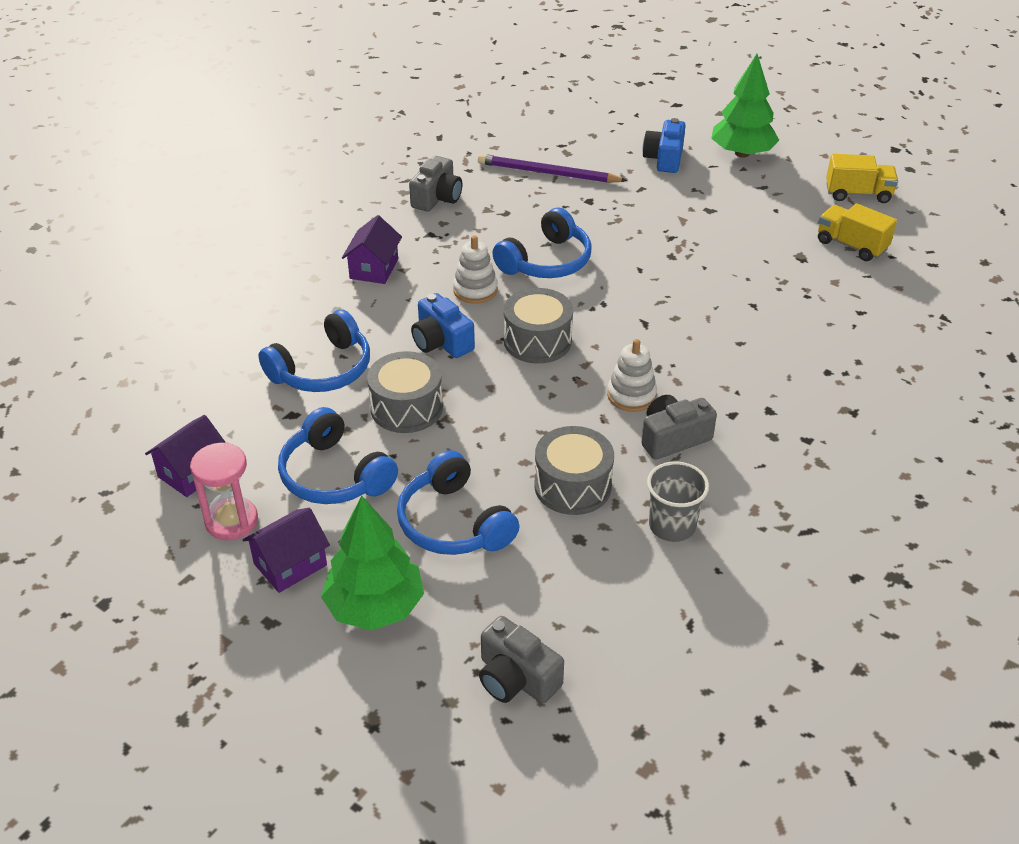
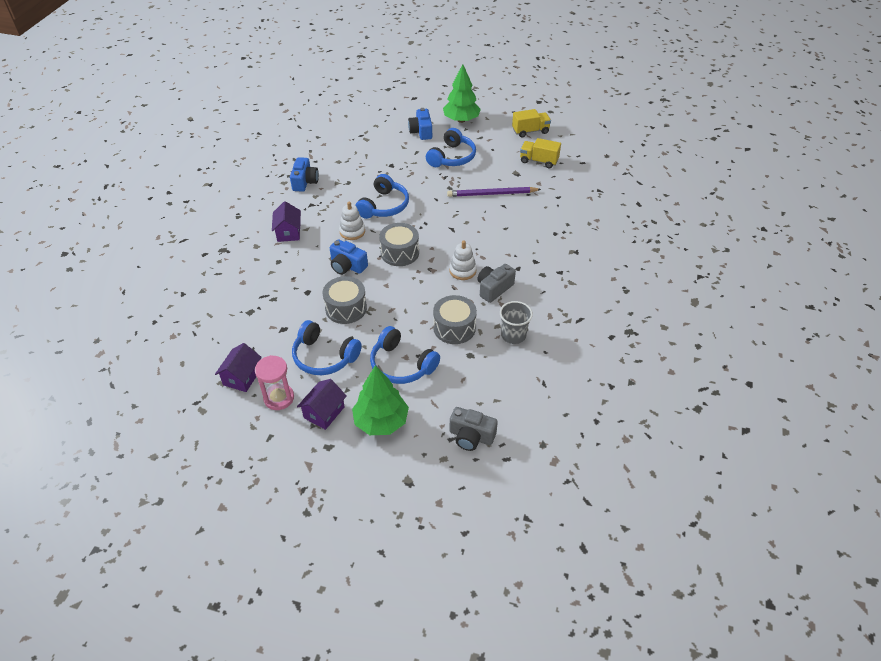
camera: 20 degrees left, 5 degrees up
blue headphones [258,309,370,392] -> blue headphones moved to [426,128,476,167]
grey camera [409,156,462,212] -> blue camera [290,157,319,192]
purple pencil [478,154,628,183] -> purple pencil moved to [447,187,541,197]

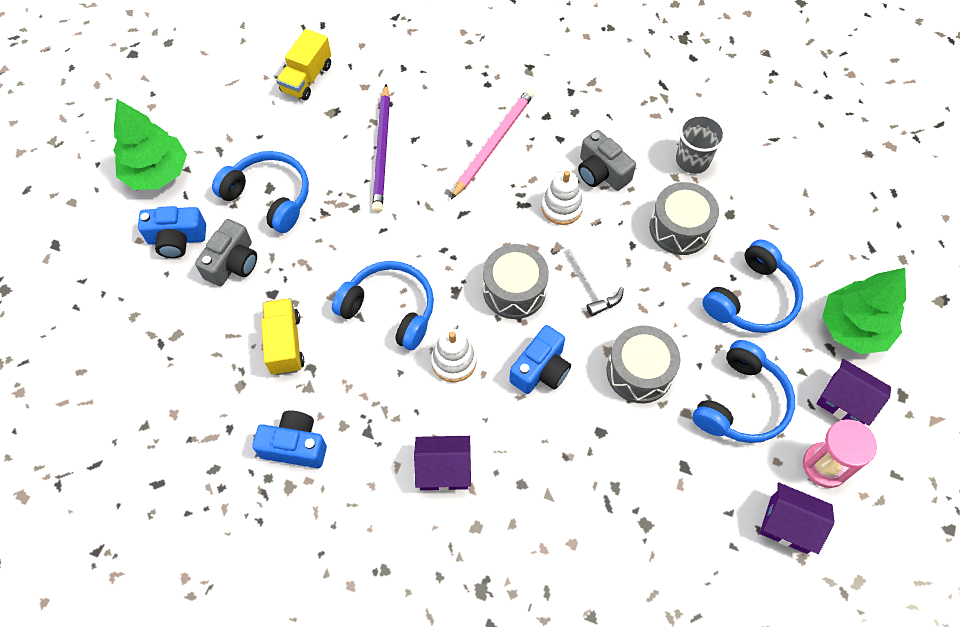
camera: 85 degrees left, 15 degrees up
grey camera [450,407,498,451] -> grey camera moved to [195,219,257,286]
yellow truck [512,109,551,138] -> yellow truck moved to [261,298,304,375]
none -> pink pencil [451,88,535,199]
none -> white hammer [568,244,624,316]

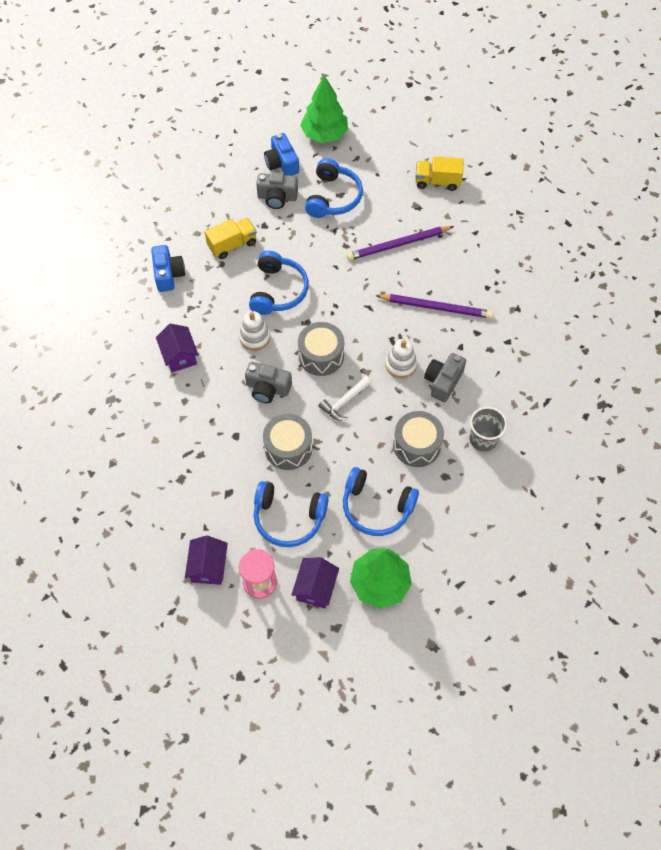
camera: 70 degrees right, 0 degrees up
pink pencil [451,88,535,199] -> purple pencil [375,294,493,318]
blue camera [509,325,571,394] -> grey camera [245,362,292,403]

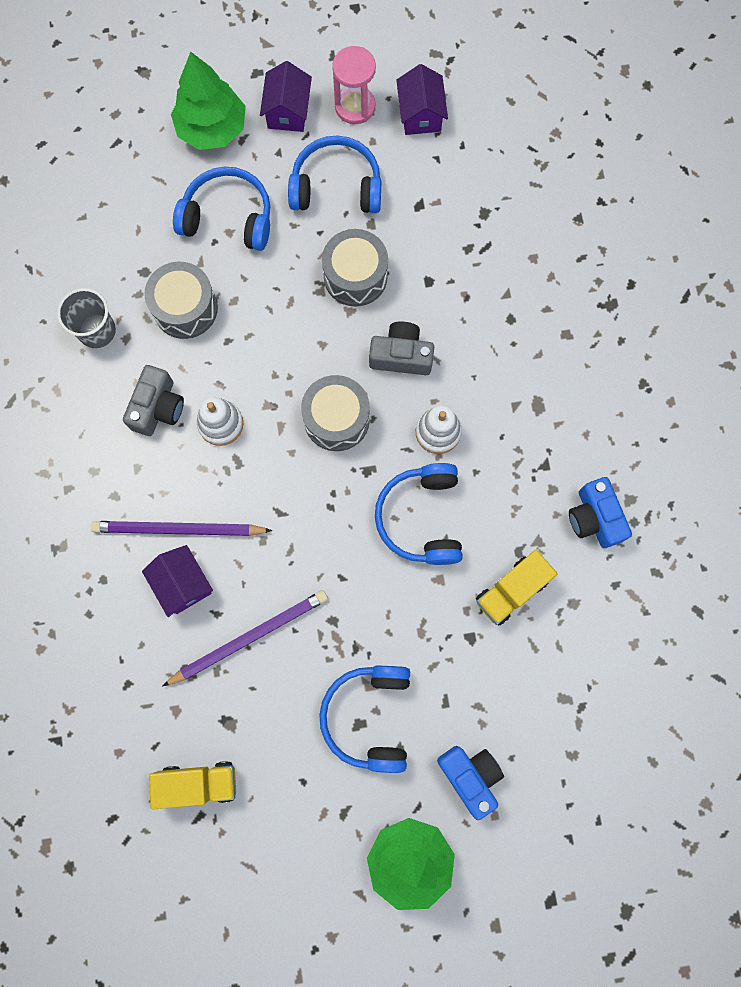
camera: 170 degrees right, 15 degrees up
purple house [156,324,199,372] -> purple house moved to [142,545,213,617]
grey camera [256,172,298,209] -> none
white hammer [319,376,372,420] -> none

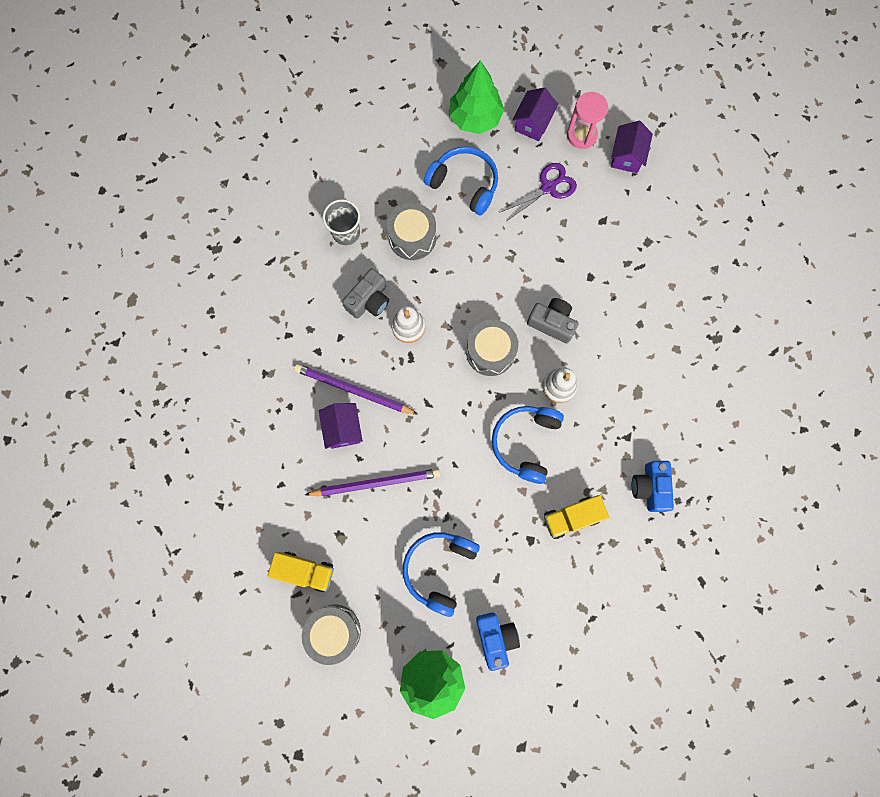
camera: 20 degrees right, 0 degrees up
blue headphones [288,136,381,213] -> purple scissors [501,163,577,221]
grey drum [322,229,388,307] -> grey drum moved to [302,604,361,665]

